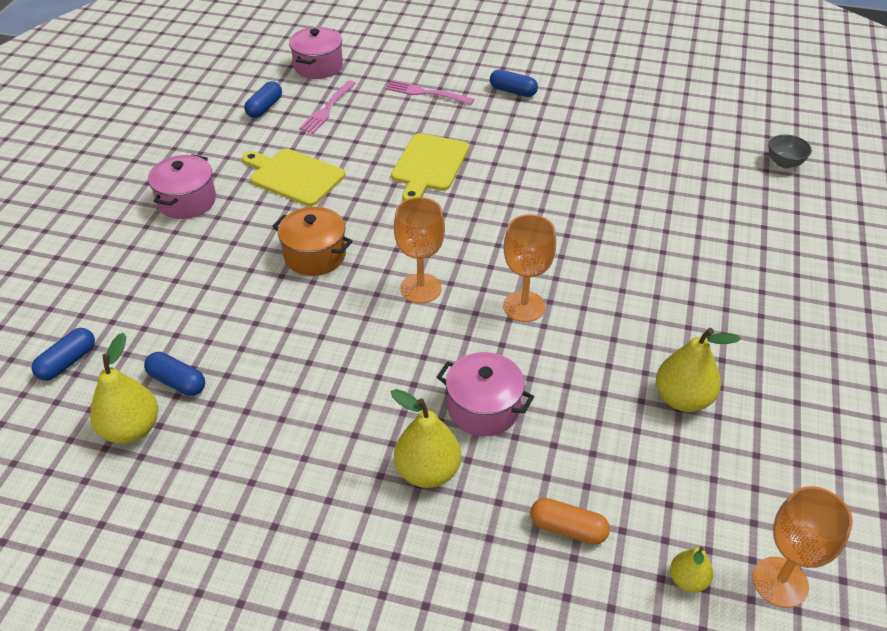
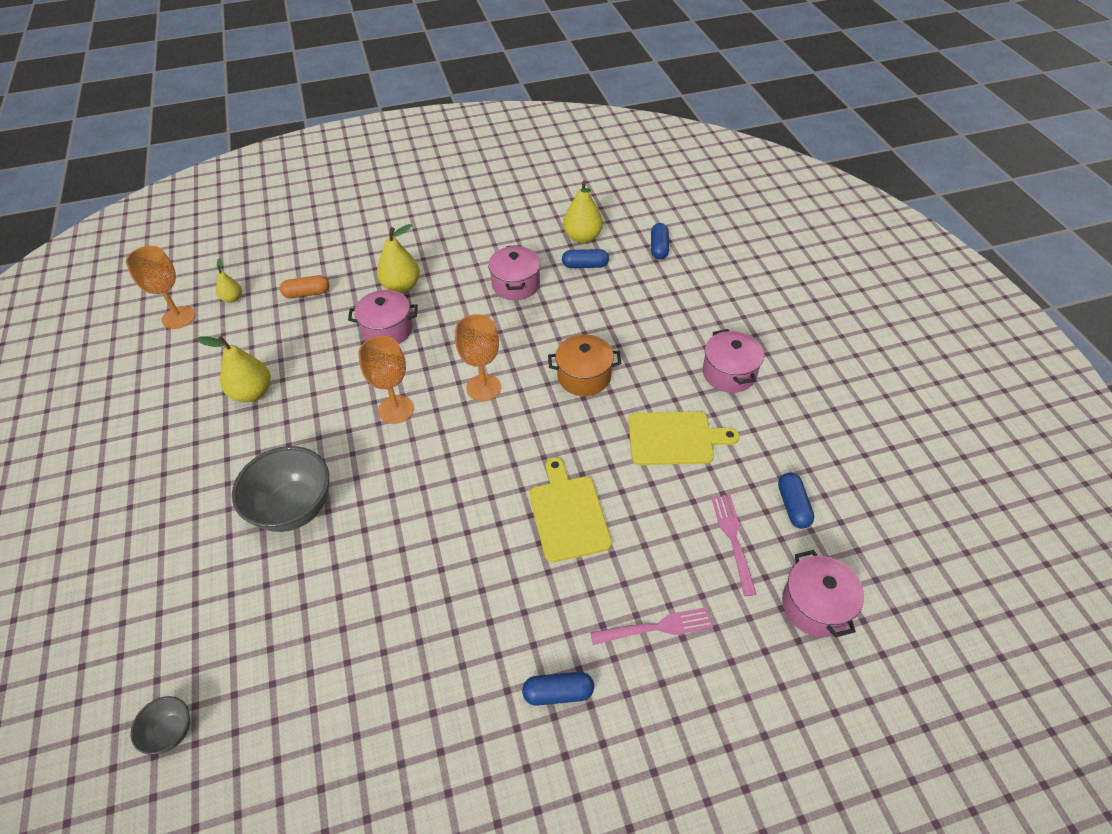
camera: 150 degrees right, 5 degrees up
none -> grey bowl [232,446,329,532]
none -> pink pot [488,245,541,300]

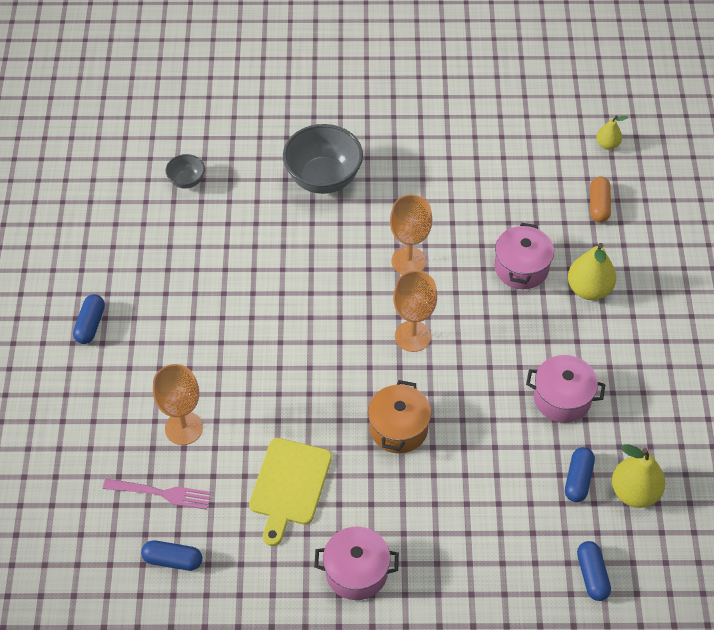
camera: 105 degrees right, 5 degrees up
orange goblet [126,246,195,329] -> orange goblet moved to [153,364,203,445]
grey bowl [131,696,190,755] -> grey bowl moved to [166,154,205,189]
yellow pear [196,336,270,402] -> none
yellow cutting board [529,457,612,562] -> none
pink fork [590,607,713,645] -> none
blue capsule [651,223,669,259] -> blue capsule turned 60 degrees clockwise [577,541,611,601]
pink pot [782,550,864,638] -> none

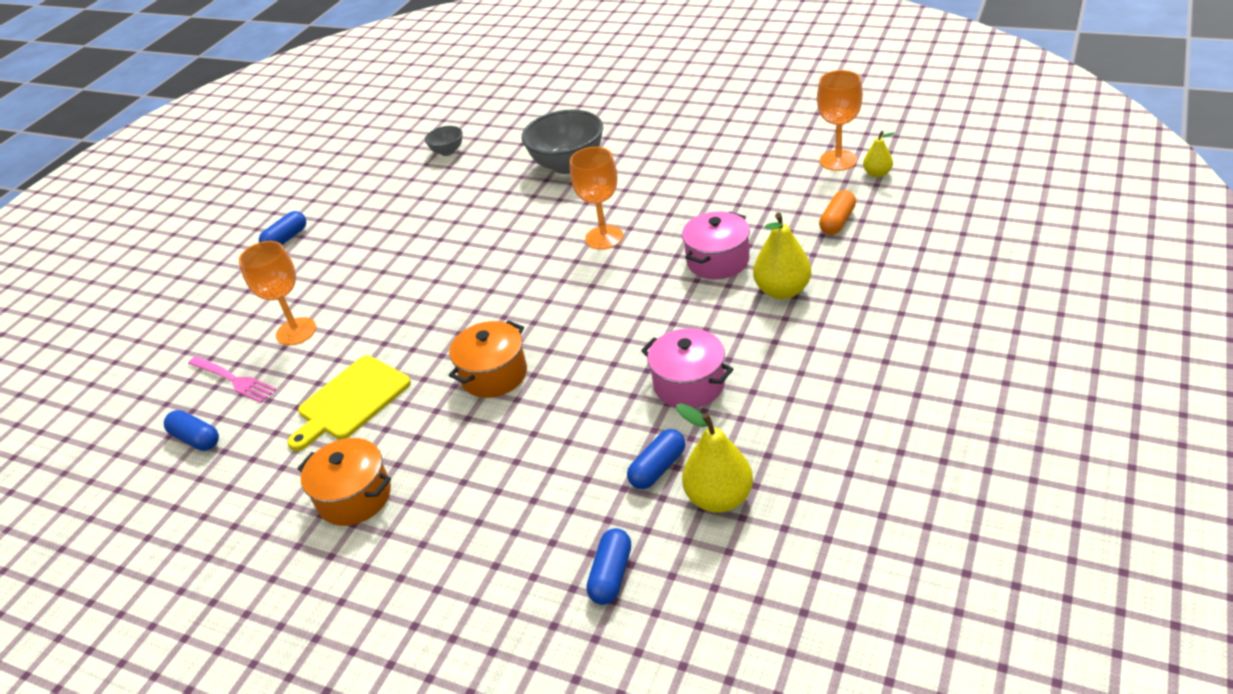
camera: 30 degrees right, 15 degrees down
pink pot [314,527,399,600] -> orange pot [297,438,391,526]
orange goblet [393,271,437,352] -> orange goblet moved to [817,70,863,171]

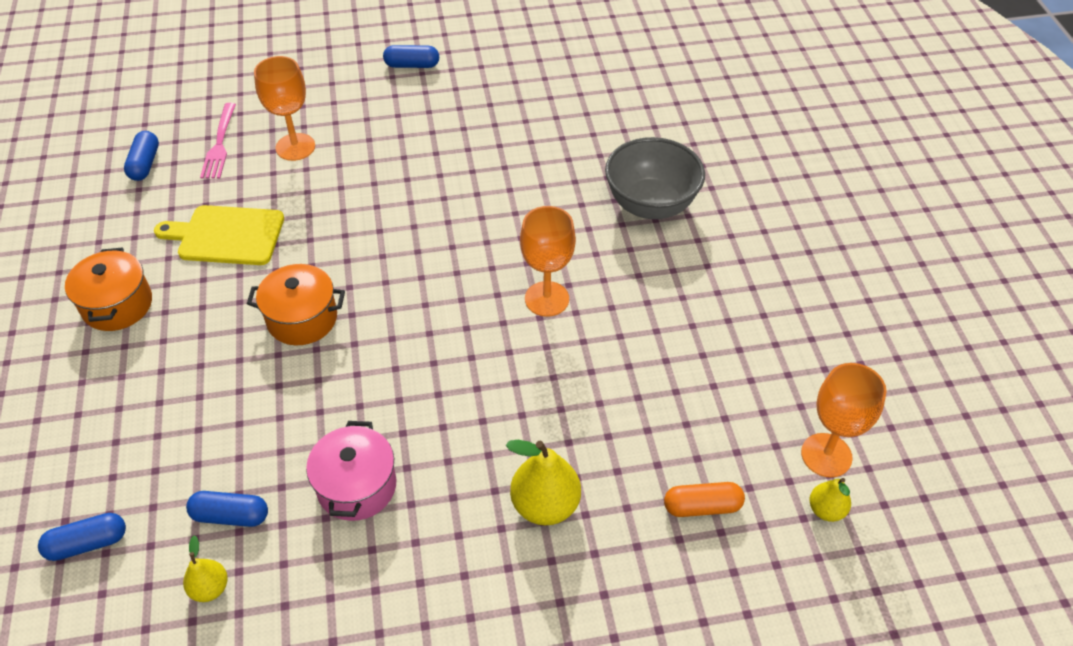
camera: 50 degrees right, 10 degrees up
grey bowl [425,126,463,156] -> none
yellow pear [676,403,753,513] -> yellow pear [183,535,228,602], size x0.57
pink pot [682,211,750,279] -> none

